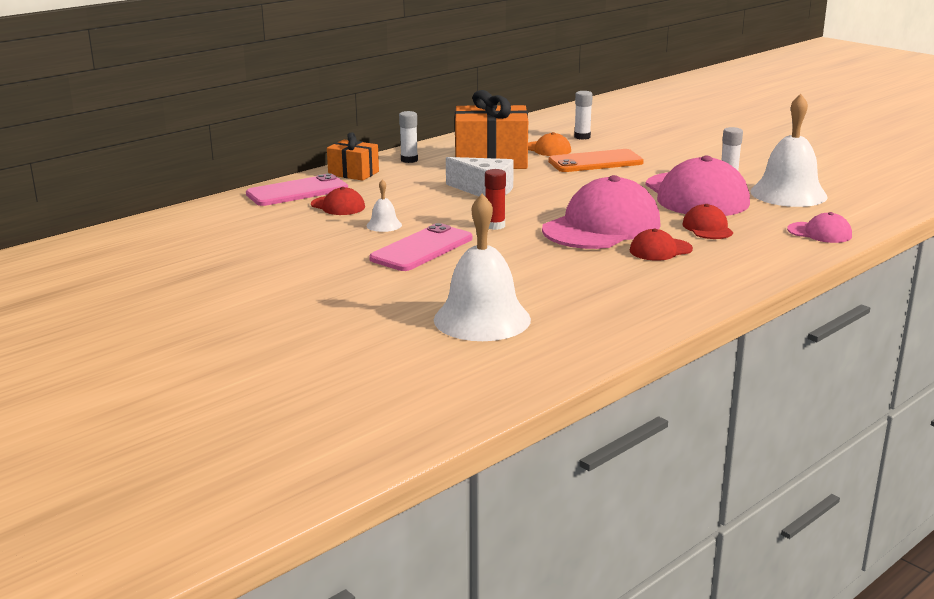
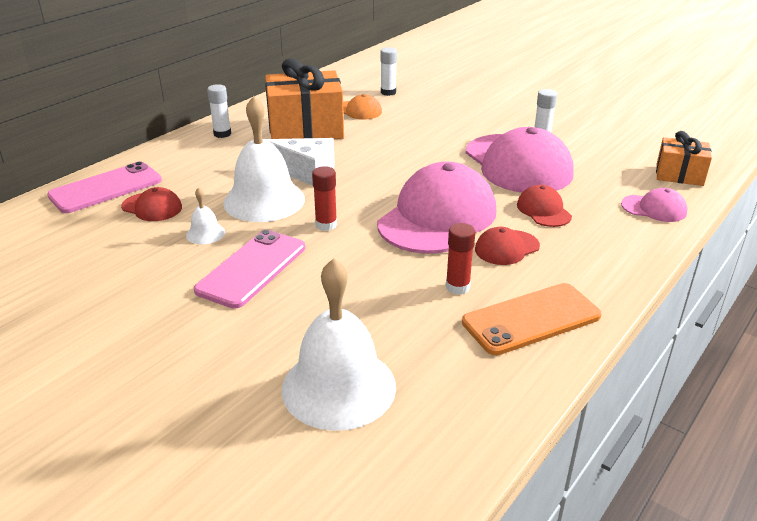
camera: 10 degrees left, 10 degrees up
orange gift [327,132,379,181] -> orange gift moved to [656,131,712,186]
orange phone [548,149,644,172] -> orange phone moved to [462,283,602,355]
white bell [750,94,828,207] -> white bell moved to [223,96,305,222]
none -> red glue stick [446,223,475,295]

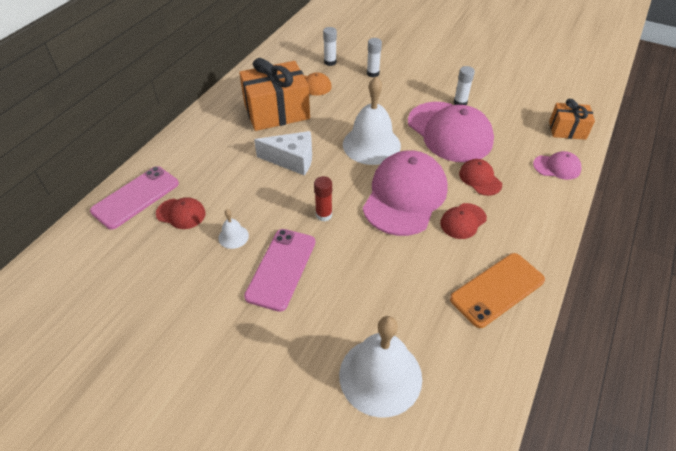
camera: 10 degrees left, 15 degrees up
white glue stick [207,84,231,138] -> white glue stick moved to [367,38,382,77]
white bell [223,96,305,222] -> white bell moved to [343,77,401,165]
red glue stick [446,223,475,295] -> none

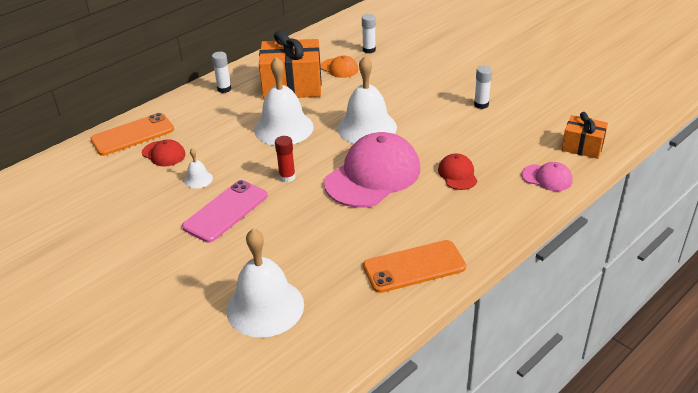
camera: 20 degrees right, 10 degrees down
pink phone [90,166,179,230] -> orange phone [90,113,174,156]
white cheese [254,131,312,176] -> white bell [254,57,314,146]
white glue stick [367,38,382,77] -> white glue stick moved to [212,52,231,93]
pink cap [408,102,494,162] -> none
red cap [440,203,487,239] -> none

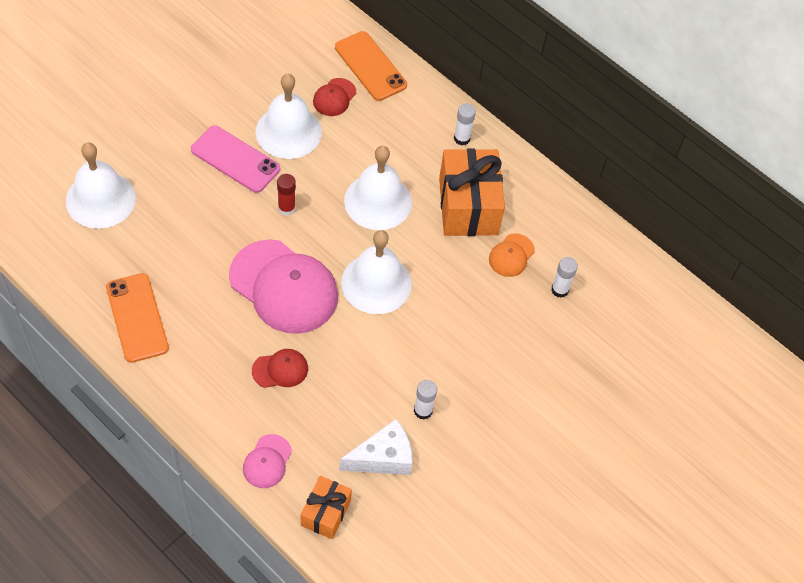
camera: 80 degrees right, 20 degrees up
white bell [184,148,213,189] -> white bell [256,74,322,159], size x2.25
none -> white cheese [339,419,413,475]

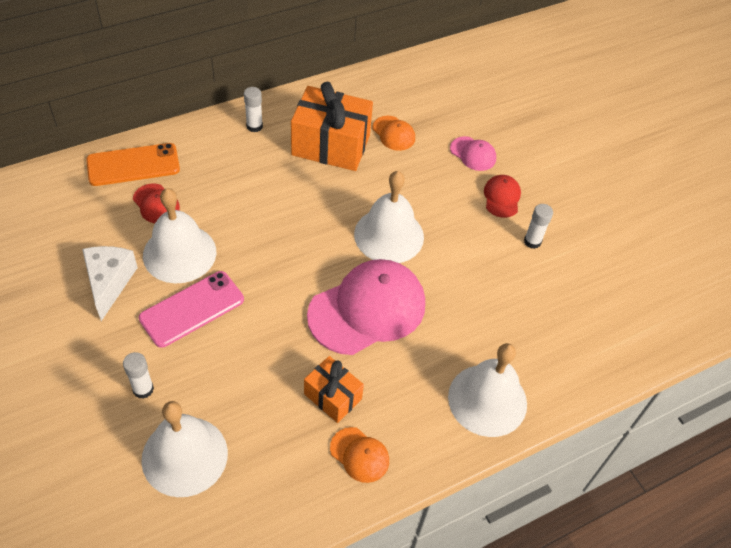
camera: 70 degrees left, 5 degrees down
orange phone [106,273,169,363] -> orange cap [330,427,389,483]
pink cap [243,434,292,488] -> pink cap moved to [450,136,496,171]
red cap [252,349,308,388] -> red cap moved to [484,175,521,218]
red glue stick [277,174,296,216] -> none
orange gift [301,476,352,539] -> orange gift moved to [304,356,364,423]
white cheese [339,419,413,475] -> white cheese moved to [82,246,138,321]
white bell [344,146,412,230] -> white bell moved to [448,343,527,437]
white glue stick [551,257,578,298] -> white glue stick moved to [123,352,154,399]

